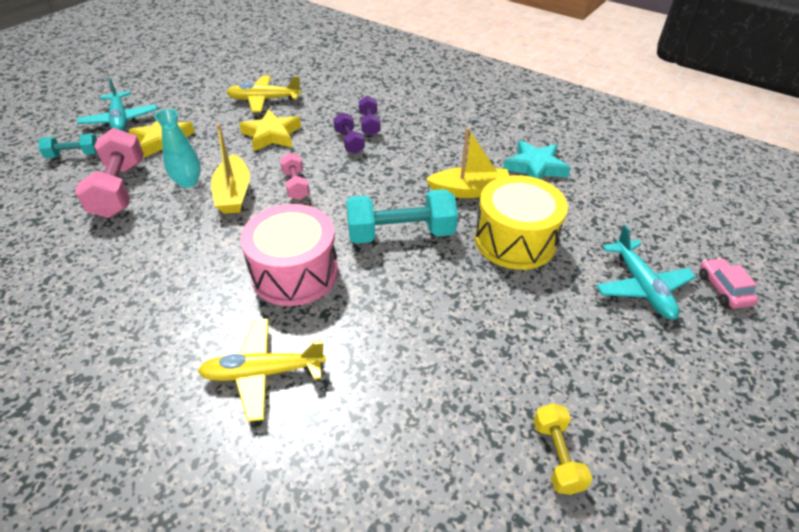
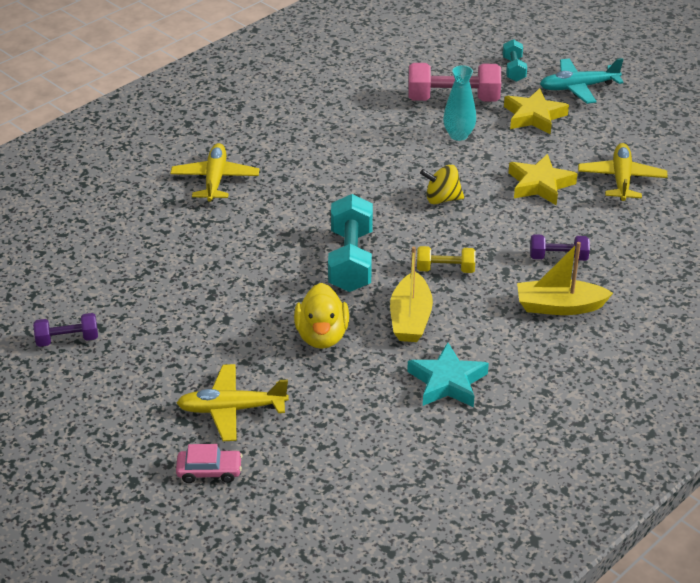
camera: 100 degrees right, 5 degrees down
yellow boat [211,124,250,214] -> yellow boat moved to [517,242,613,315]
pink drum [240,204,338,306] -> none
pink dumbbell [280,153,309,200] -> yellow spinning top [420,165,464,204]
purple dumbbell [333,112,365,154] -> purple dumbbell moved to [33,313,98,347]
yellow drum [475,175,568,270] -> yellow duck [294,283,349,349]
yellow dumbbell [533,403,592,495] -> yellow dumbbell moved to [417,246,476,273]
turquoise plane [596,225,696,320] -> yellow plane [177,364,289,441]

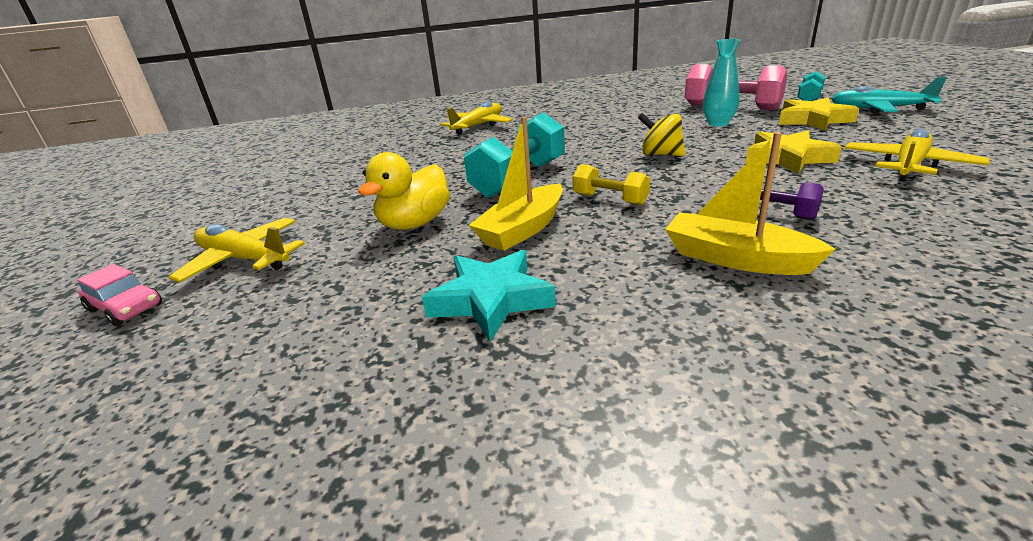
camera: 35 degrees right, 10 degrees down
purple dumbbell [33,313,98,347] -> none

